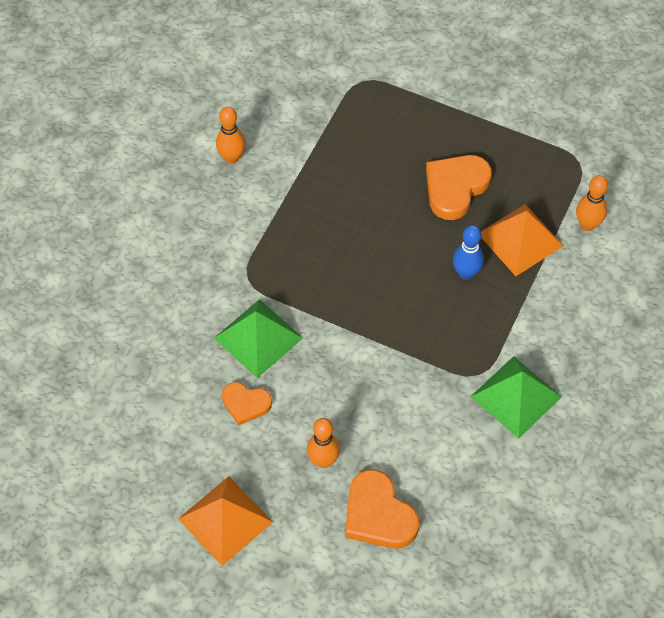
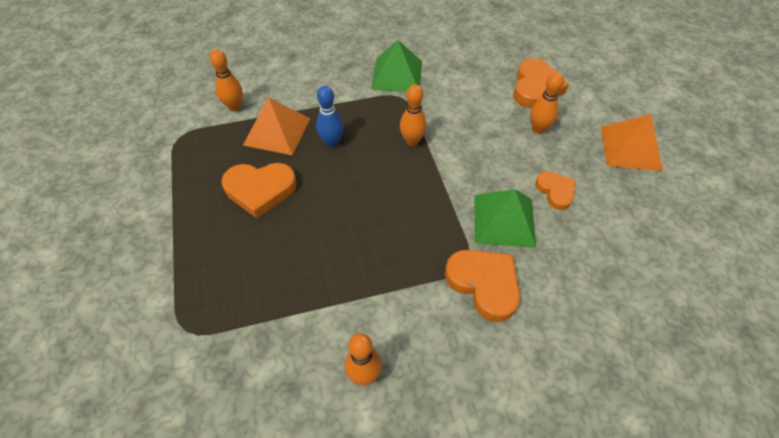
camera: 130 degrees left, 5 degrees down
none -> orange bowling pin [400,84,427,146]
none -> orange heart [445,250,520,322]

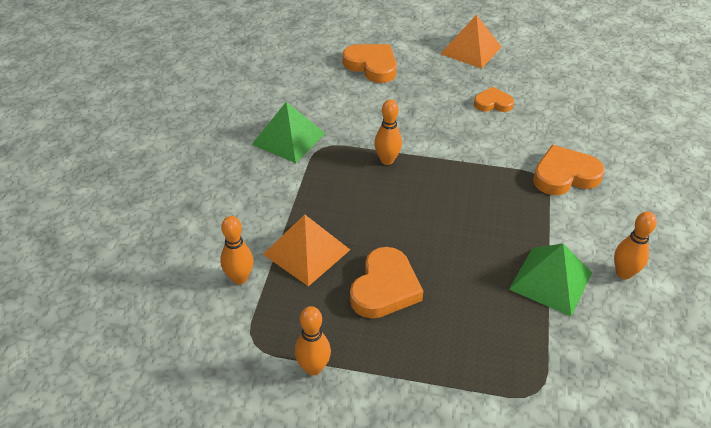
camera: 65 degrees left, 10 degrees down
blue bowling pin [316,86,343,147] -> none
green pyramid [474,189,536,248] -> green pyramid moved to [509,244,592,317]
orange bowling pin [530,72,564,134] -> orange bowling pin moved to [295,306,331,375]

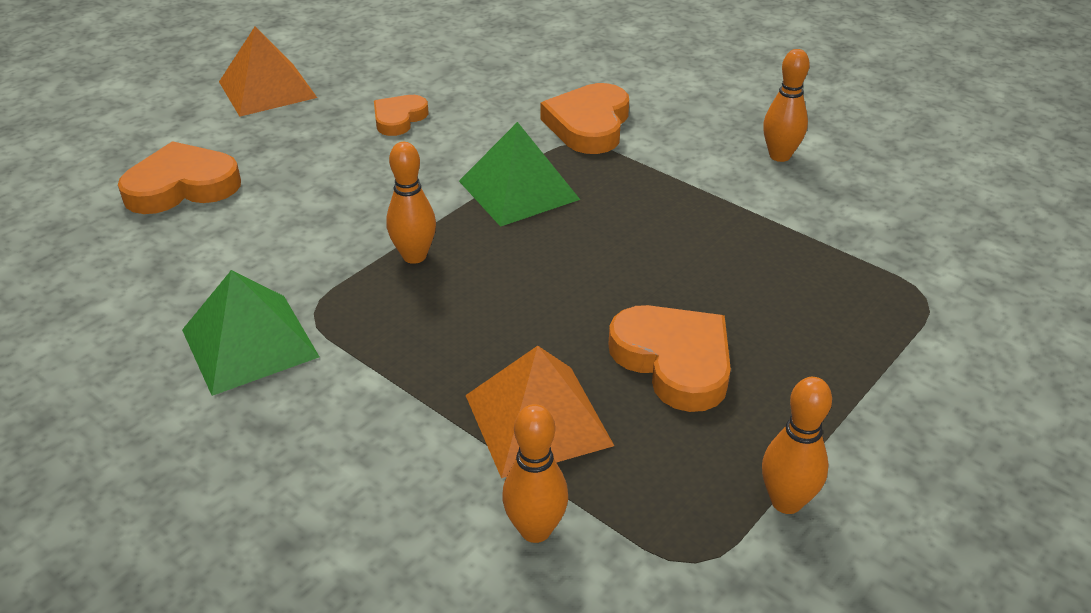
camera: 60 degrees left, 5 degrees down
green pyramid [509,244,592,317] -> green pyramid moved to [459,122,580,227]

